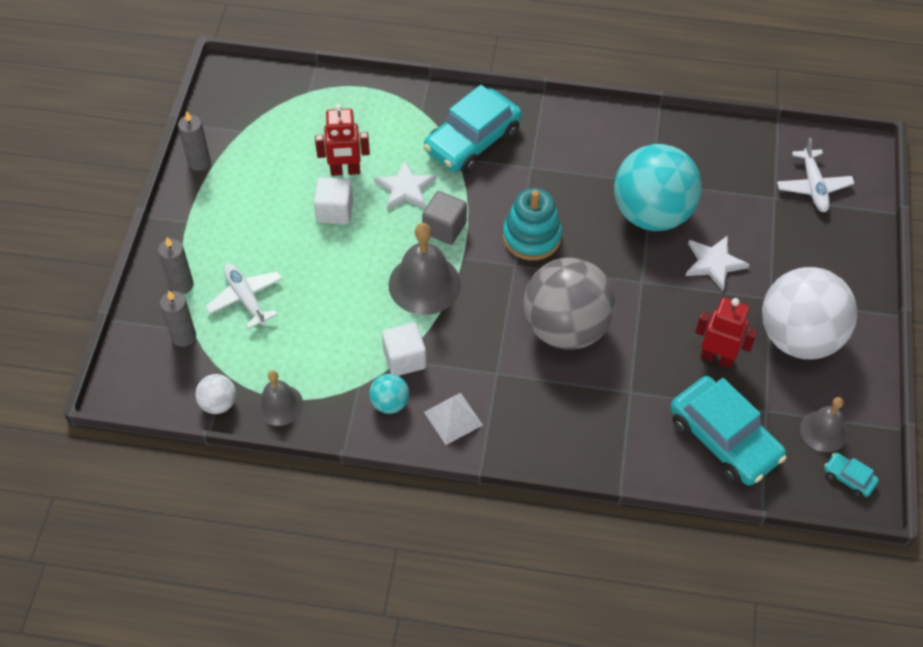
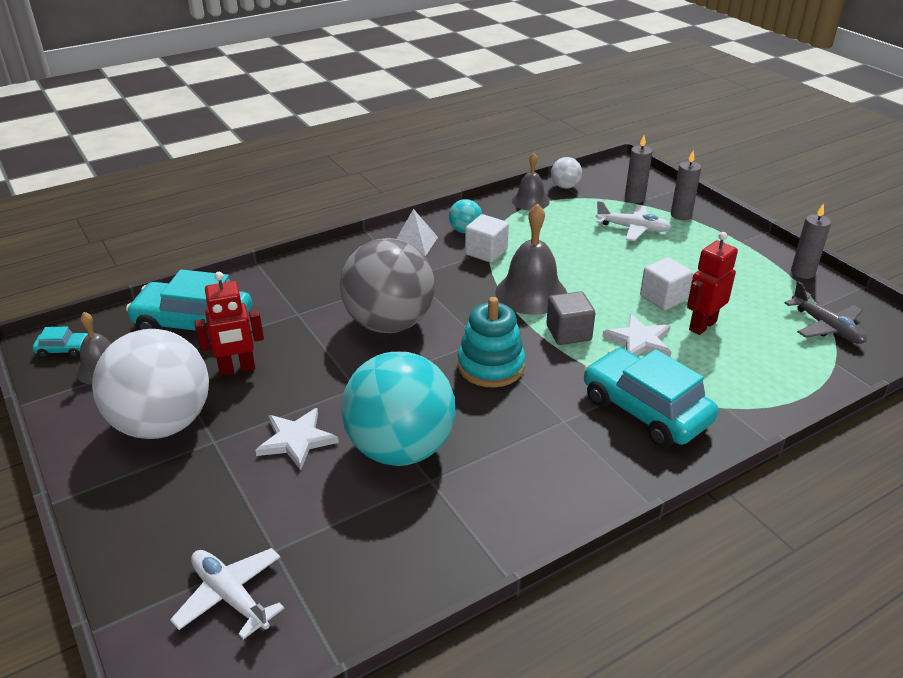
camera: 140 degrees right, 20 degrees down
turquoise car [424,85,522,173] -> turquoise car turned 45 degrees counterclockwise [584,348,719,447]
none -> grey plane [785,281,867,344]

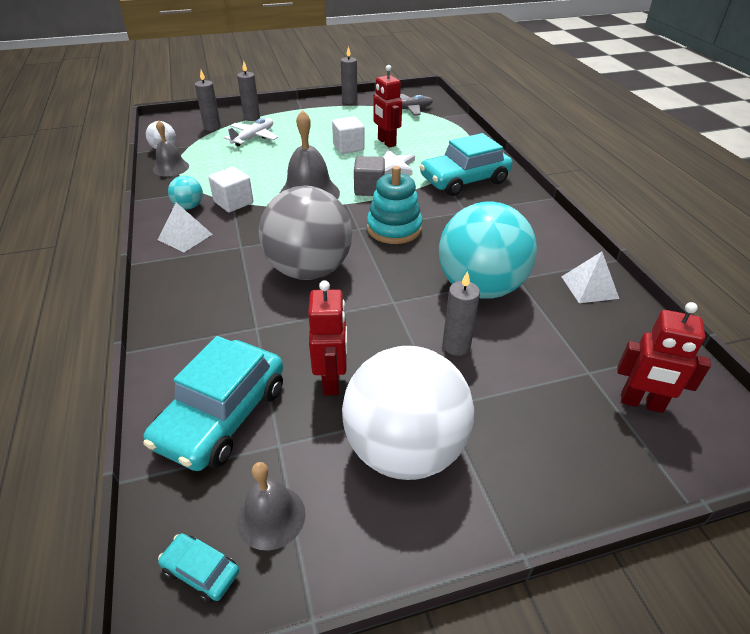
camera: 75 degrees left, 5 degrees up
turquoise car [32,326,88,358] -> turquoise car turned 75 degrees counterclockwise [158,533,239,603]
white plane [170,548,284,640] -> red robot [618,302,711,413]
white star [255,408,339,470] -> grey candle [442,271,480,356]
none -> white pyramid [561,252,619,303]

